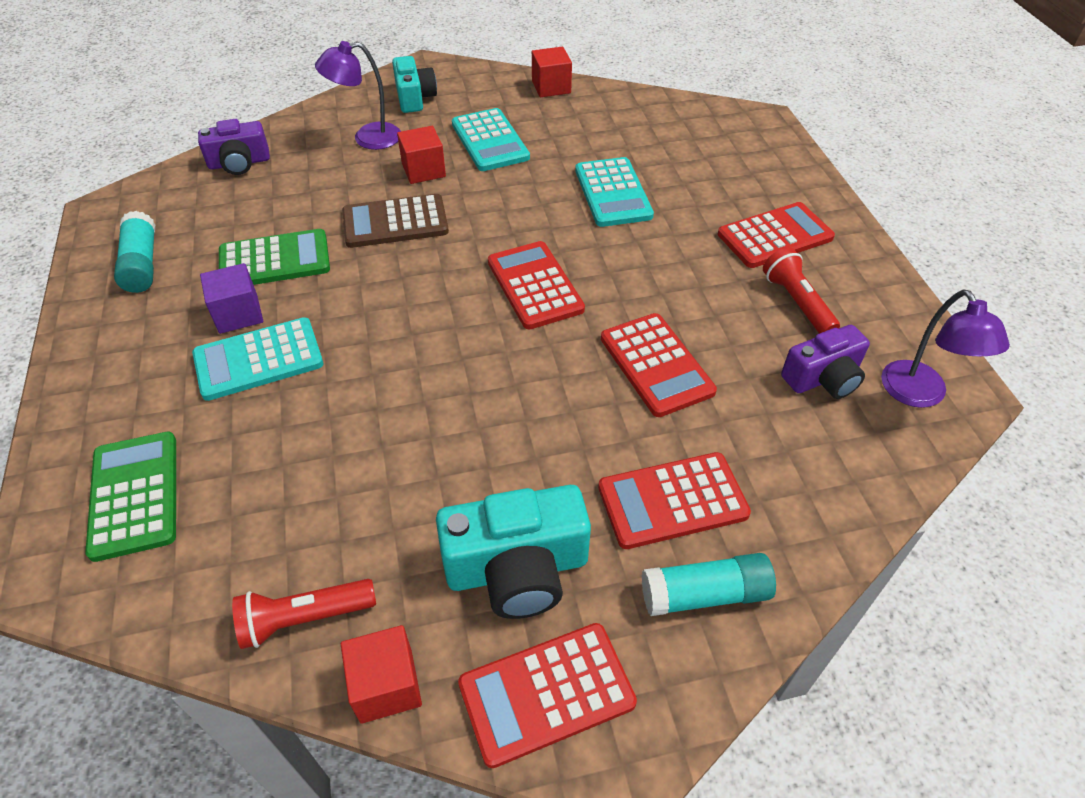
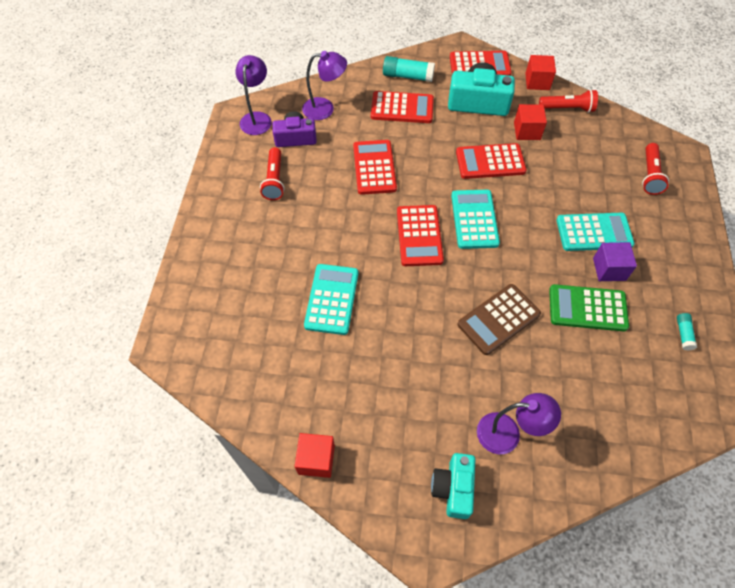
camera: 160 degrees left, 10 degrees up
green calculator [85,432,176,562] -> red flashlight [642,143,669,195]
turquoise glue stick [114,211,155,293] -> turquoise glue stick [677,313,697,351], size x0.55
purple camera [198,119,270,175] -> none
brown calculator [342,194,449,248] -> brown calculator turned 135 degrees clockwise [457,284,541,355]
red cube [397,126,446,184] -> red cube moved to [514,104,547,140]
turquoise calculator [452,108,530,171] -> turquoise calculator moved to [451,190,500,249]
red calculator [718,202,835,268] -> red calculator moved to [456,143,527,179]
none -> purple lamp [302,51,347,120]

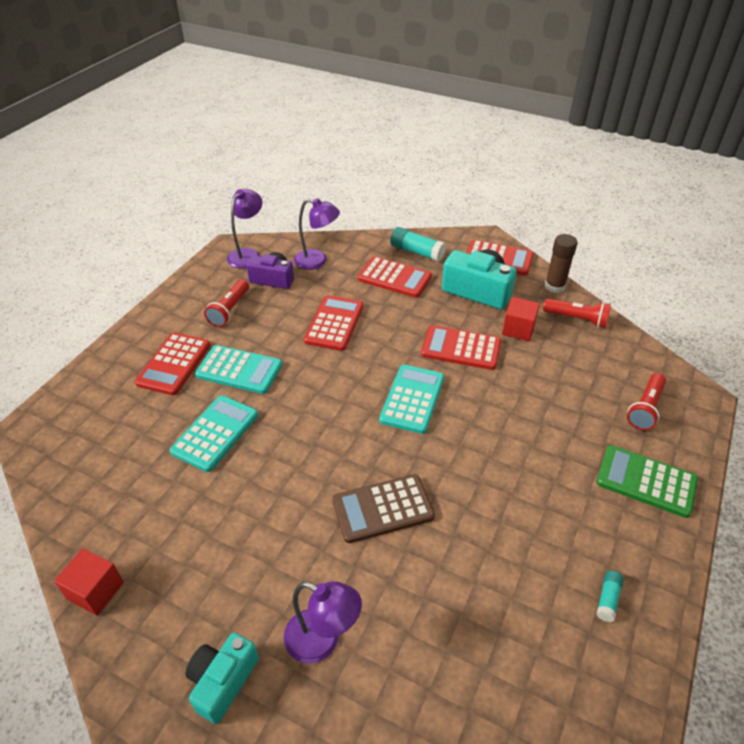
camera: 20 degrees right, 15 degrees down
red calculator [397,205,444,266] -> red calculator moved to [135,333,211,395]
red cube [525,55,556,90] -> brown glue stick [544,234,578,293]
green calculator [549,284,629,332] -> green calculator moved to [597,445,698,518]
turquoise calculator [556,213,635,251] -> turquoise calculator moved to [195,345,282,394]
purple cube [593,242,637,281] -> none

